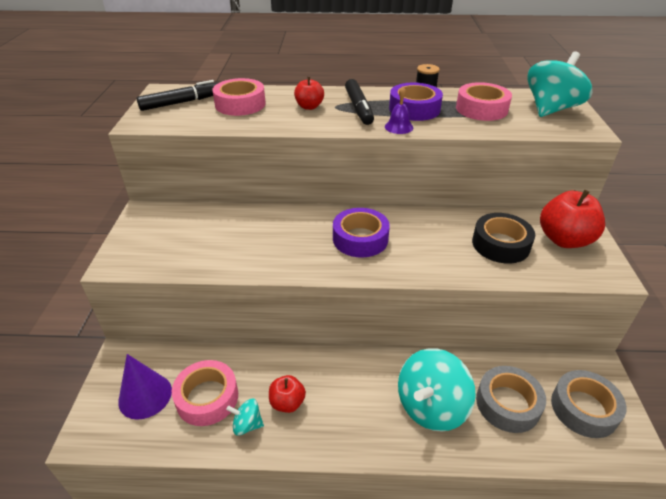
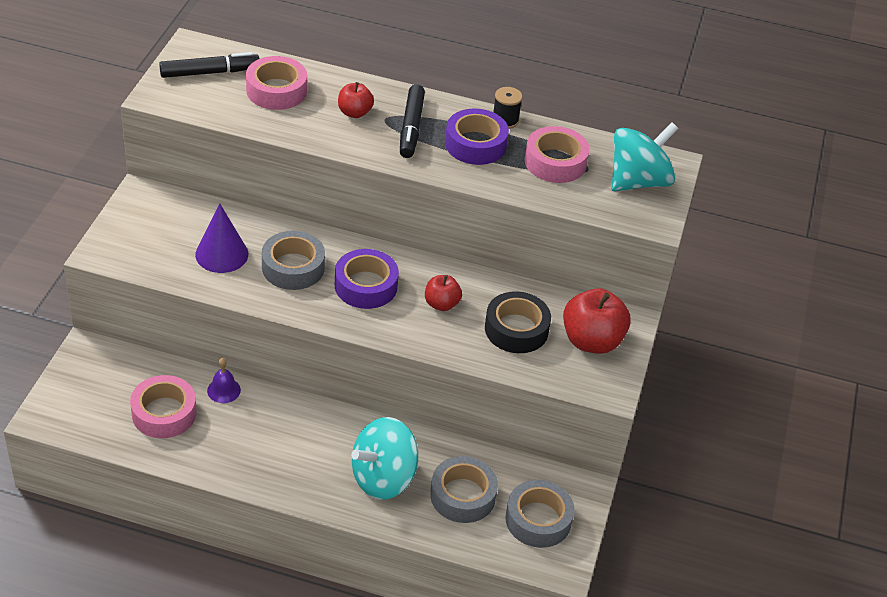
camera: 10 degrees right, 5 degrees up
purple cone [118,354,172,420] -> purple cone moved to [195,203,248,273]
turquoise spinning top [226,399,264,435] -> none
red apple [269,375,306,413] -> red apple moved to [425,275,462,311]
purple bell [385,86,413,134] -> purple bell moved to [207,358,241,403]
none -> grey tape [262,231,325,290]

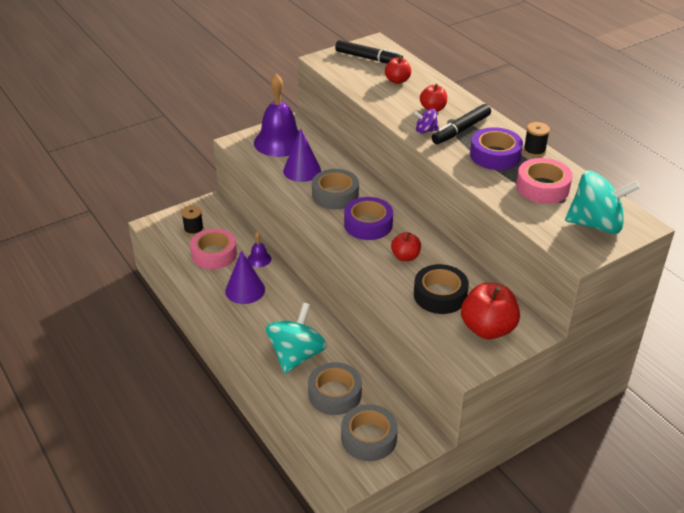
camera: 45 degrees right, 5 degrees down
pink tape [246,56,307,110] -> red apple [385,57,411,84]
turquoise spinning top [351,417,418,500] -> turquoise spinning top turned 105 degrees clockwise [266,302,327,374]
none -> black spool [182,205,204,236]
none -> purple cone [225,251,265,304]
none -> purple bell [254,74,299,157]
none -> purple spinning top [414,109,439,134]

